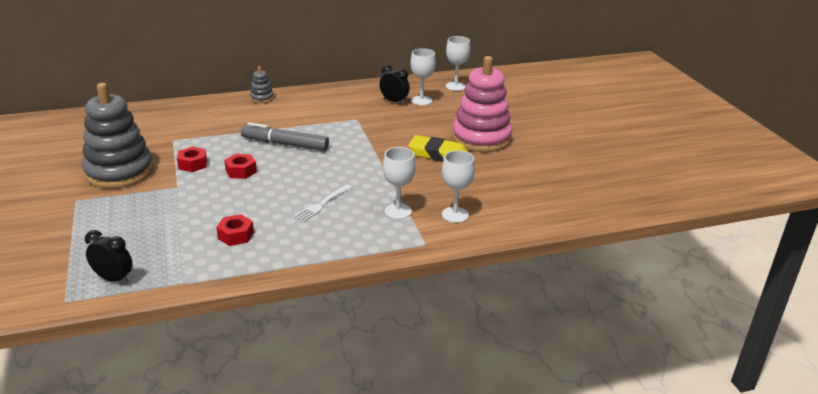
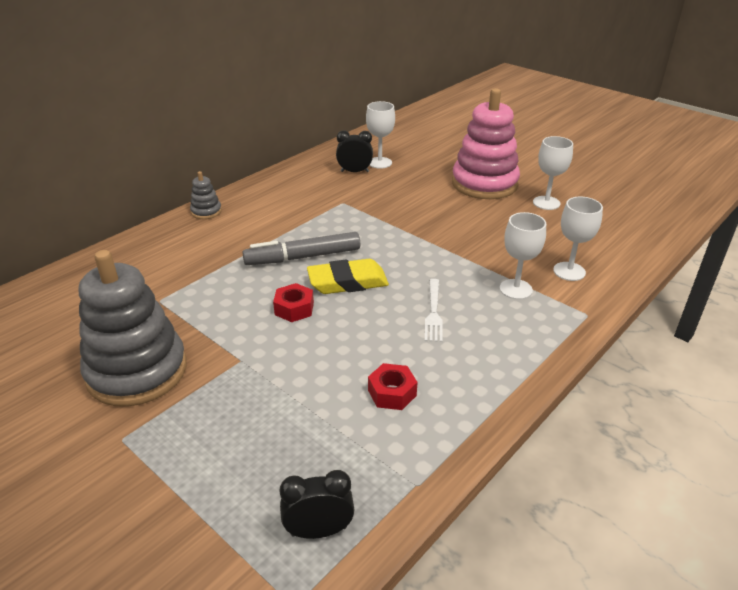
camera: 30 degrees left, 5 degrees up
red nut [177,146,207,172] -> none
yellow eraser [408,135,469,162] -> yellow eraser moved to [307,259,389,294]
white goblet [446,36,470,91] -> white goblet moved to [533,136,573,210]

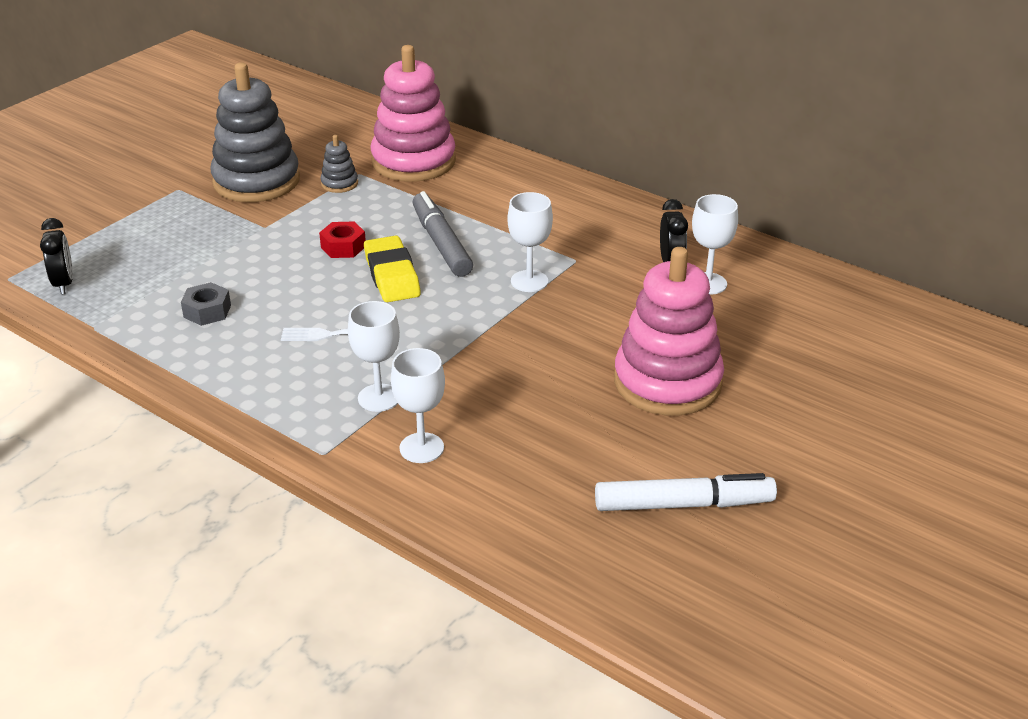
camera: 85 degrees right, 0 degrees up
grey stacking toy [190,171,222,219] -> grey stacking toy moved to [320,135,358,193]
red nut [368,363,417,410] -> grey nut [181,282,231,326]
white goblet [533,136,573,210] -> white goblet moved to [507,192,553,292]
none -> pink stacking toy [371,45,456,182]
none -> white marker [595,473,777,511]

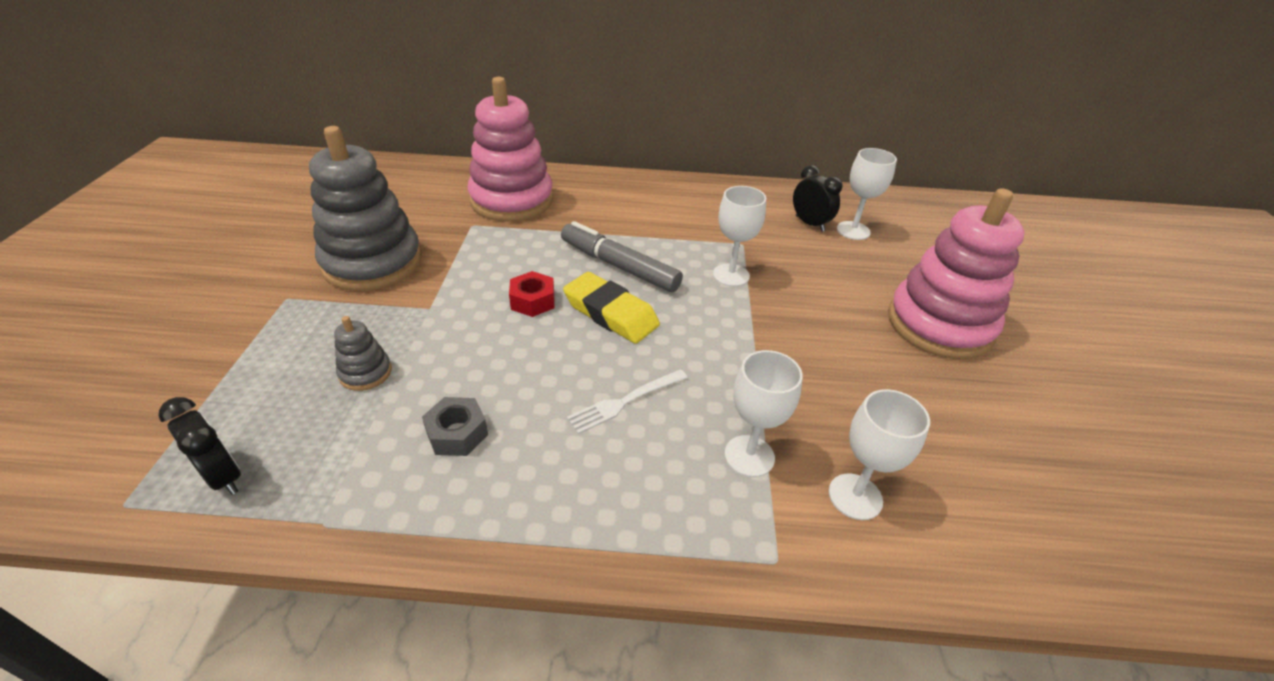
camera: 35 degrees left, 5 degrees up
grey stacking toy [320,135,358,193] -> grey stacking toy moved to [334,316,392,391]
white marker [595,473,777,511] -> none

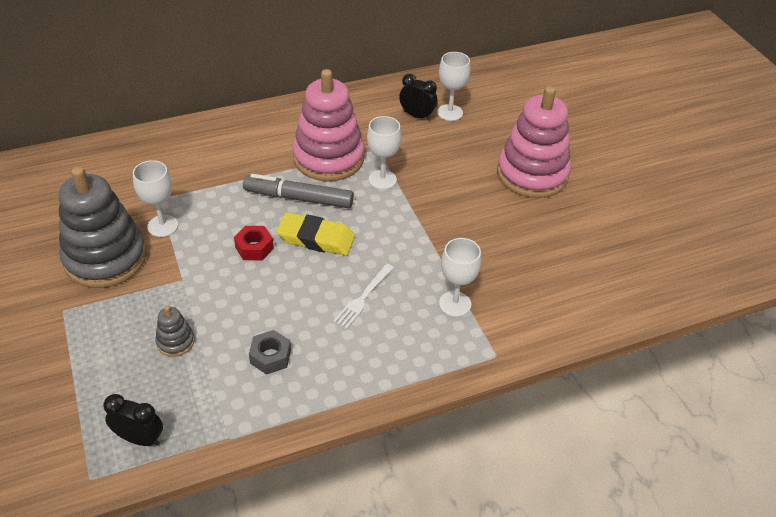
camera: 25 degrees left, 5 degrees up
pink stacking toy [468,77,553,222] -> pink stacking toy moved to [292,69,365,181]
white goblet [829,389,930,520] -> white goblet moved to [133,160,178,237]

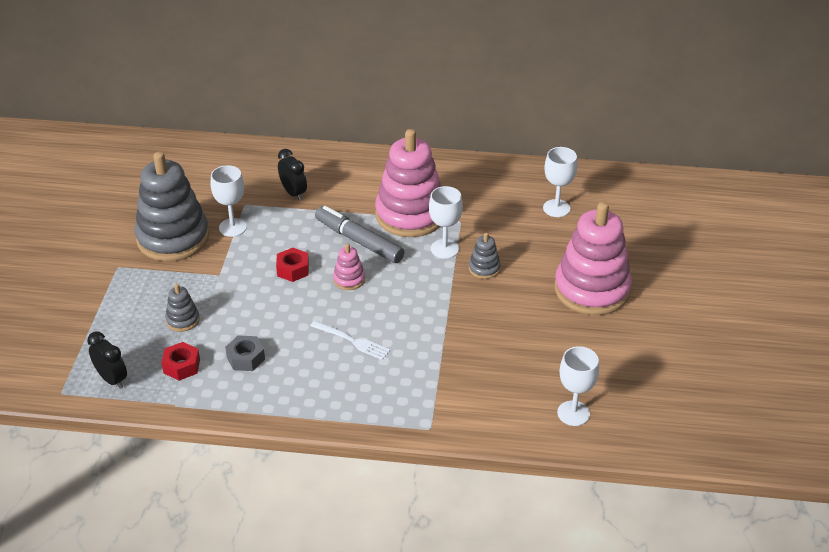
camera: 30 degrees right, 5 degrees down
yellow eraser [277,212,355,256] -> pink stacking toy [333,244,365,290]
white fork [333,264,394,329] -> white fork turned 120 degrees counterclockwise [310,320,390,360]
black clock [399,74,438,121] -> black clock moved to [278,149,307,201]
white goblet [439,238,481,317] -> white goblet moved to [557,346,599,426]
none -> red nut [161,342,200,381]
none -> grey stacking toy [469,233,501,279]

